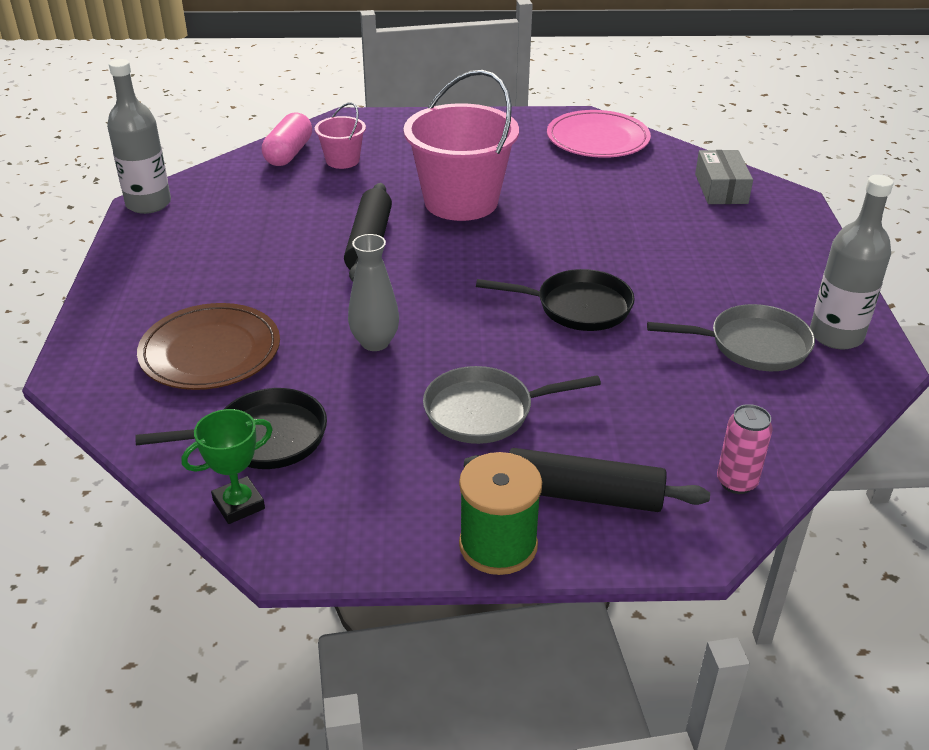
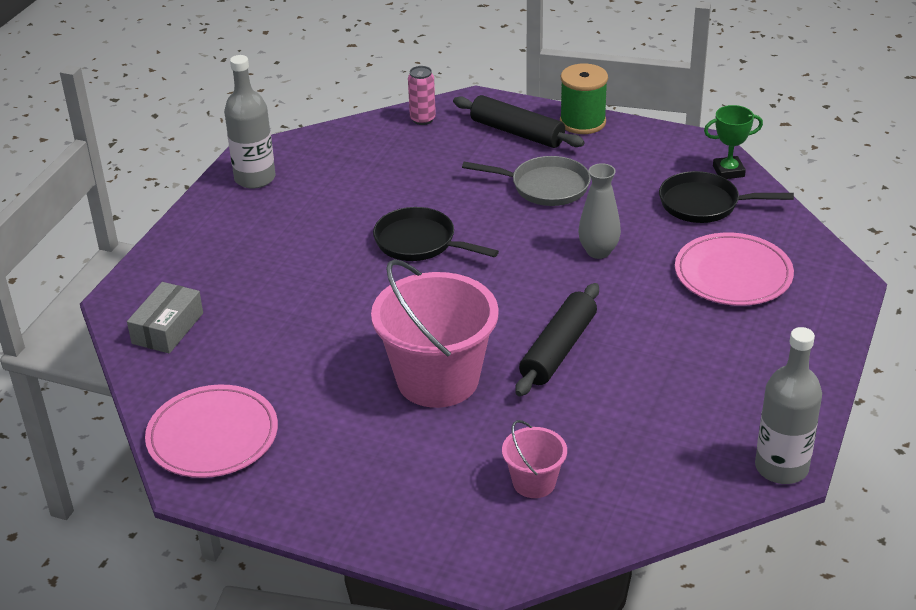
camera: 155 degrees left, 0 degrees up
brown plate [137,303,280,390] -> pink plate [675,233,794,306]
pink capsule [262,113,312,166] -> none
grey pan [647,304,815,371] -> none

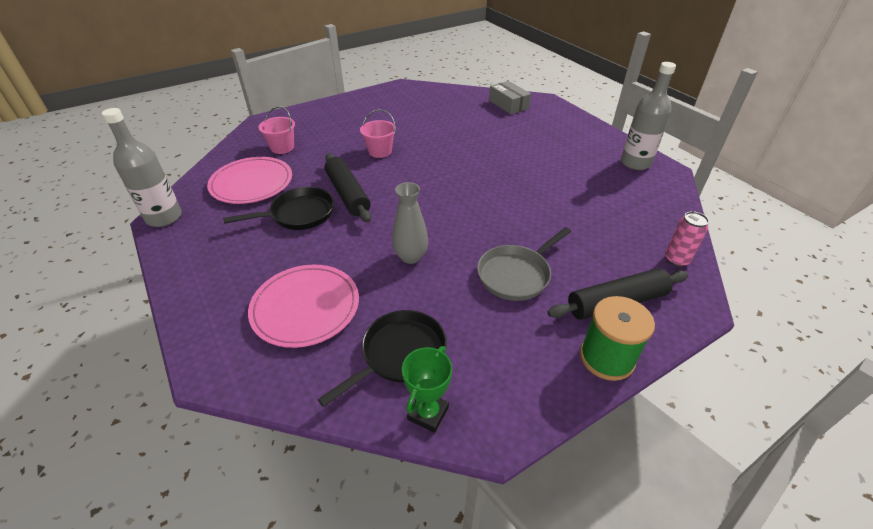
camera: 125 degrees right, 5 degrees up
pink plate [145,385,278,478] -> pink plate moved to [207,157,292,204]
pink bucket [371,259,499,408] -> pink bucket [360,109,396,158], size x0.48
black pan [373,207,499,261] -> black pan moved to [223,187,334,230]

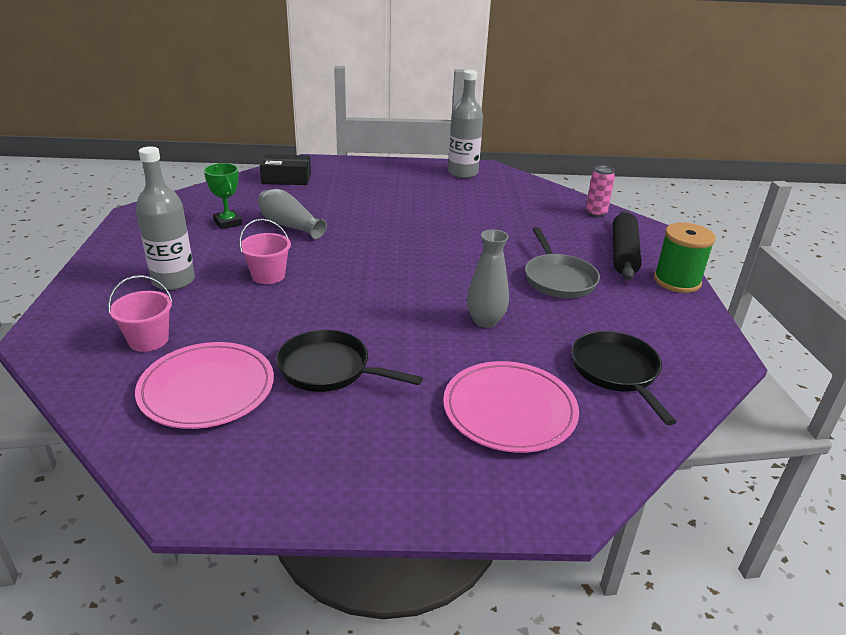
camera: 60 degrees left, 10 degrees down
grey bottle [102,108,182,227] -> grey bottle moved to [136,146,195,290]
black pan [223,187,334,230] -> black pan turned 75 degrees counterclockwise [276,330,423,392]
black rolling pin [325,154,371,223] -> none
green trophy [402,346,452,433] -> green trophy moved to [204,163,242,230]
grey box [489,81,531,114] -> black box [260,154,311,185]
none -> grey vase [257,189,327,239]

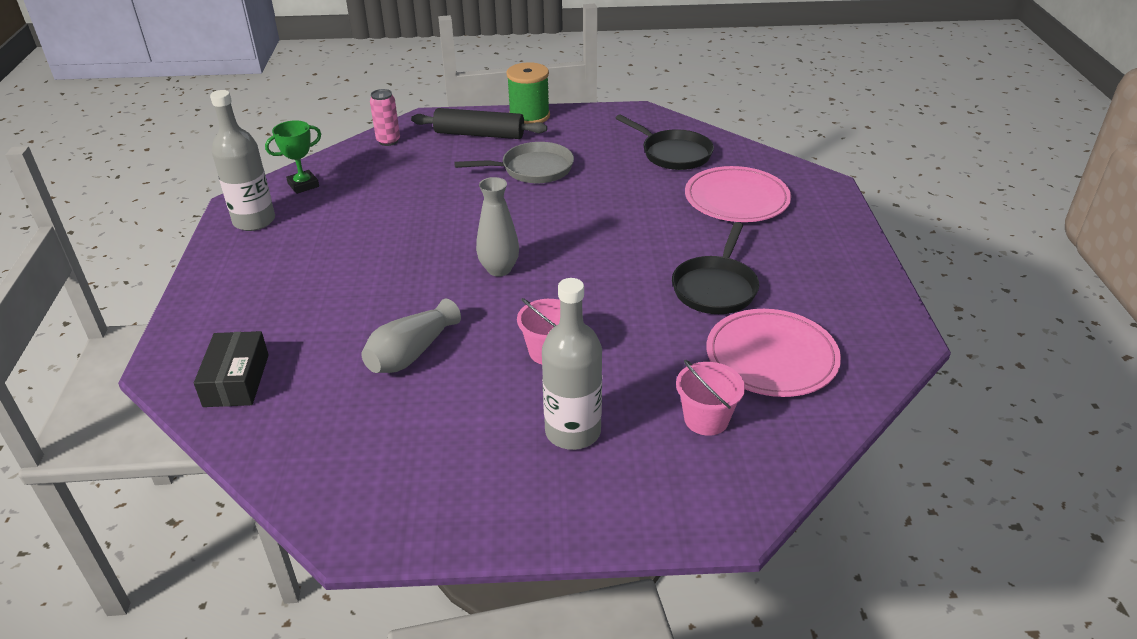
camera: 90 degrees left, 5 degrees up
green trophy [204,163,242,230] -> green trophy moved to [265,120,321,194]
grey vase [467,229,509,328] -> grey vase moved to [476,177,519,277]
black pan [571,331,676,425] -> black pan turned 120 degrees counterclockwise [616,114,714,170]

